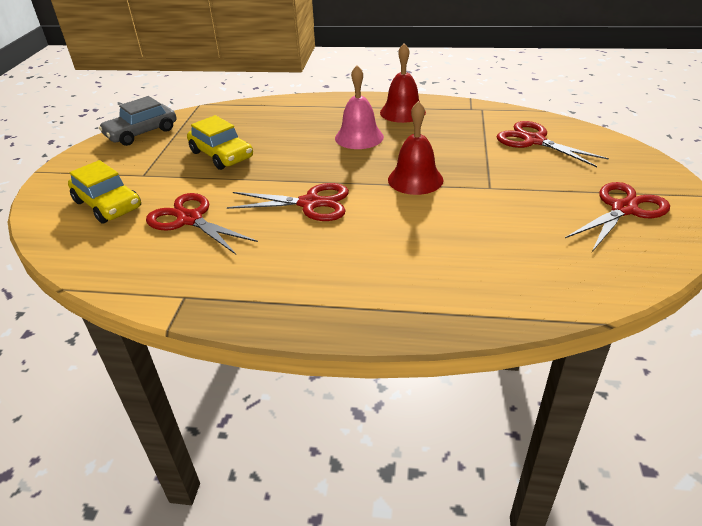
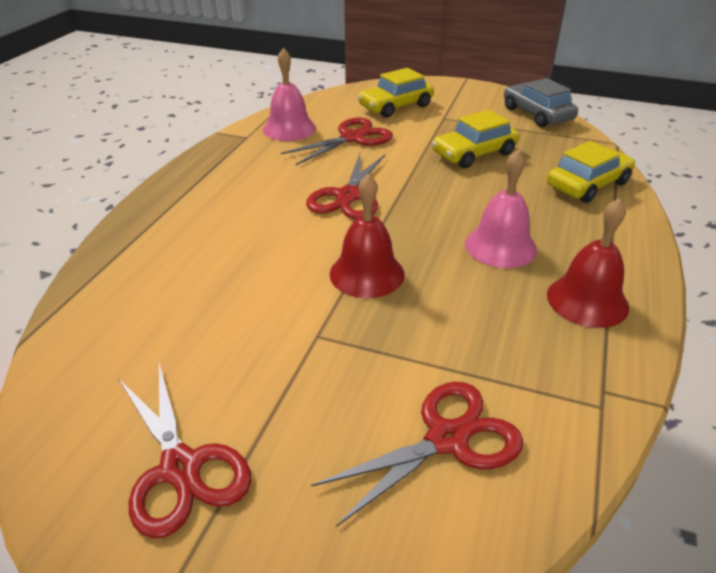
camera: 100 degrees right, 0 degrees up
none -> pink bell [263,48,316,141]
none -> yellow car [547,141,635,203]

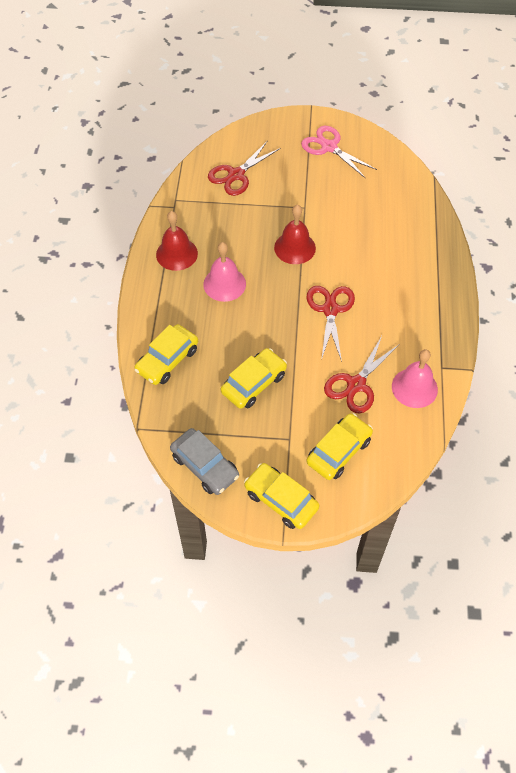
camera: 165 degrees right, 20 degrees up
red scissors [118,364,251,538] -> pink scissors [301,126,377,178]
none -> yellow car [244,463,320,529]

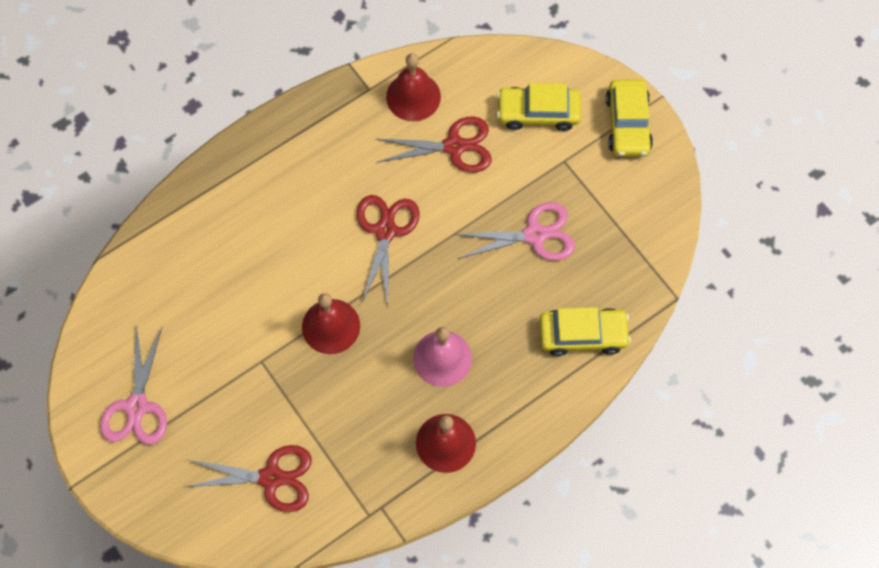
camera: 130 degrees left, 10 degrees up
grey car [170,428,239,495] -> none
yellow car [221,348,287,409] -> pink scissors [453,202,575,261]
red scissors [307,286,355,362] -> red scissors turned 135 degrees clockwise [357,195,420,306]
pink bell [392,349,438,408] -> red bell [386,53,441,121]

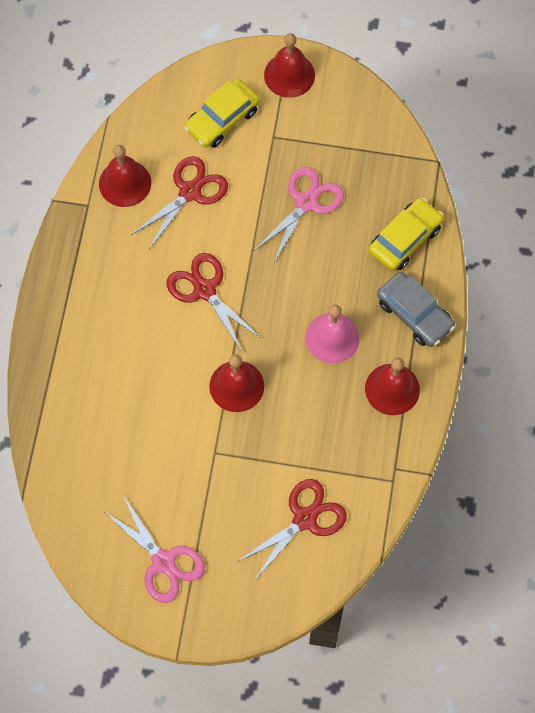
camera: 45 degrees left, 0 degrees up
yellow car [606,79,653,156] -> red bell [264,33,315,98]
none -> grey car [377,272,455,347]

